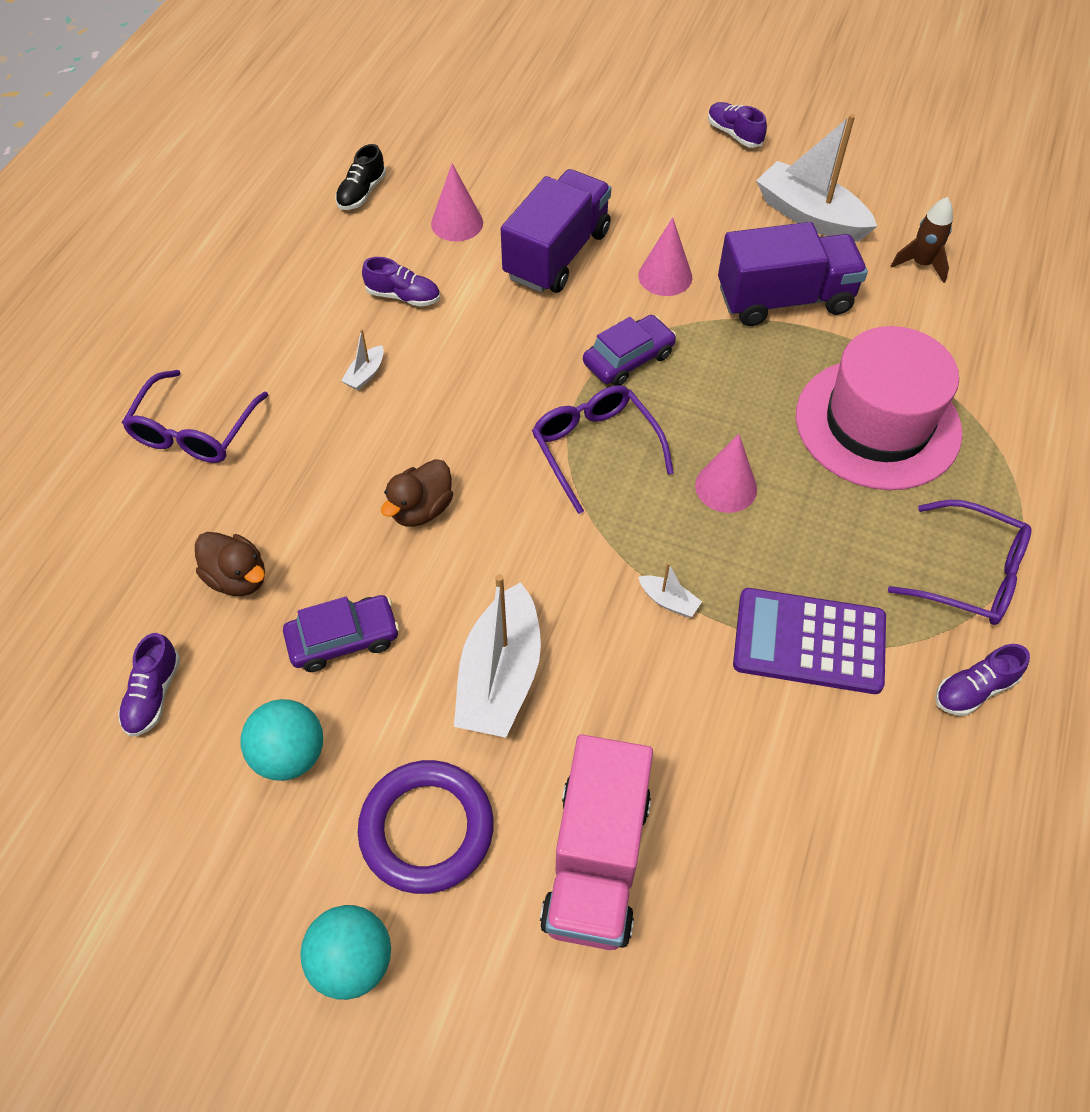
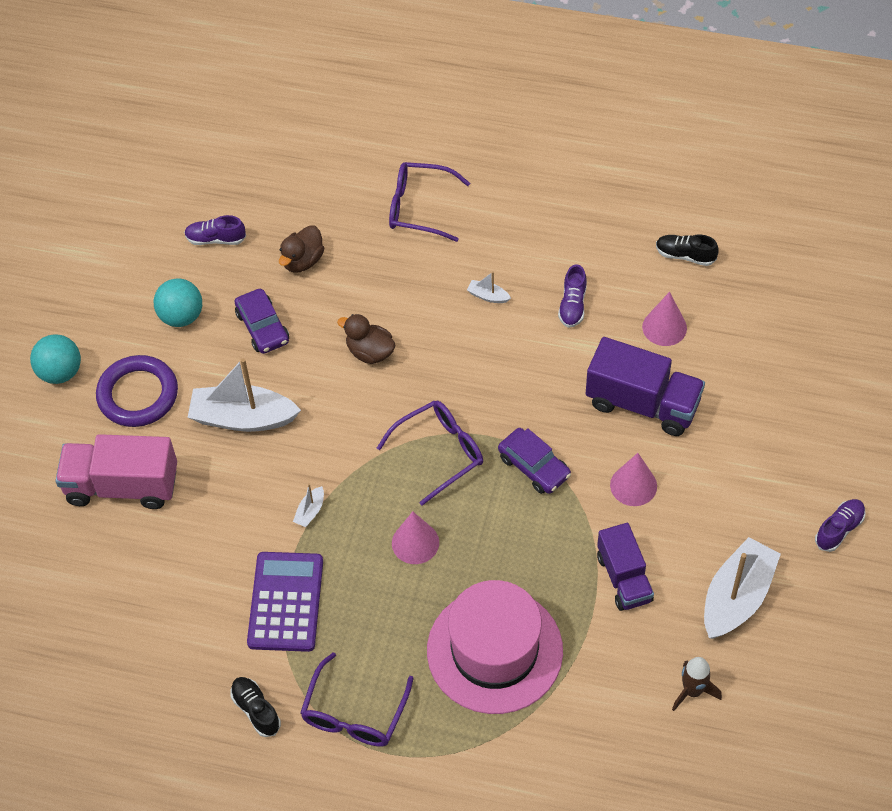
camera: 85 degrees right, 0 degrees up
purple truck [718,222,868,326] -> purple truck [597,523,654,611], size x0.67
purple shoe [935,644,1030,716] -> black shoe [231,677,281,737]

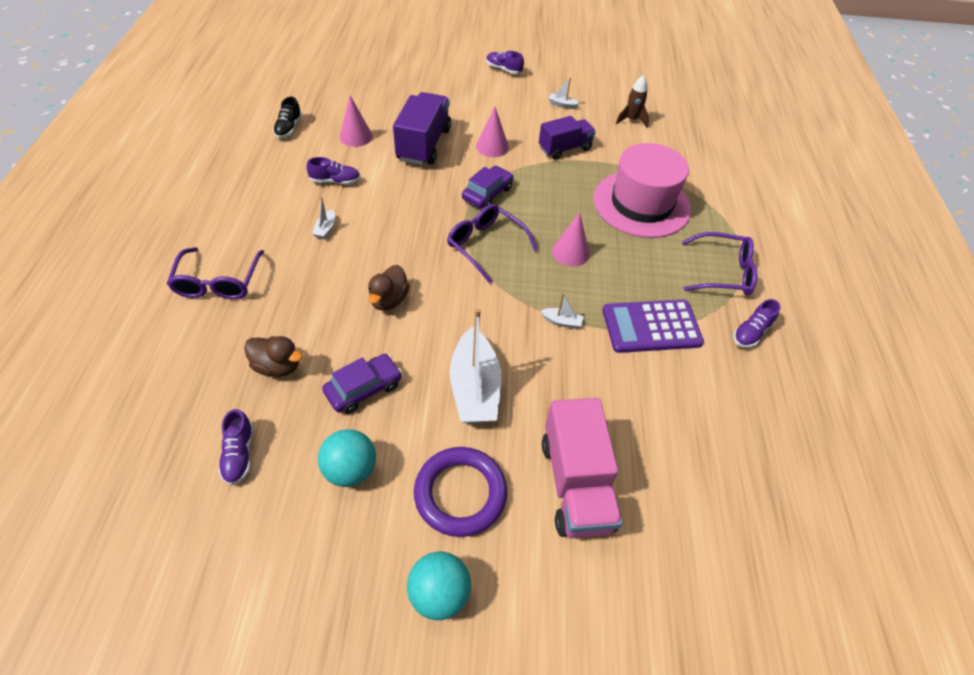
camera: 105 degrees left, 5 degrees down
black shoe [231,677,281,737] -> purple shoe [733,299,781,348]
white boat [704,537,781,639] -> white boat [549,77,579,109], size x0.42

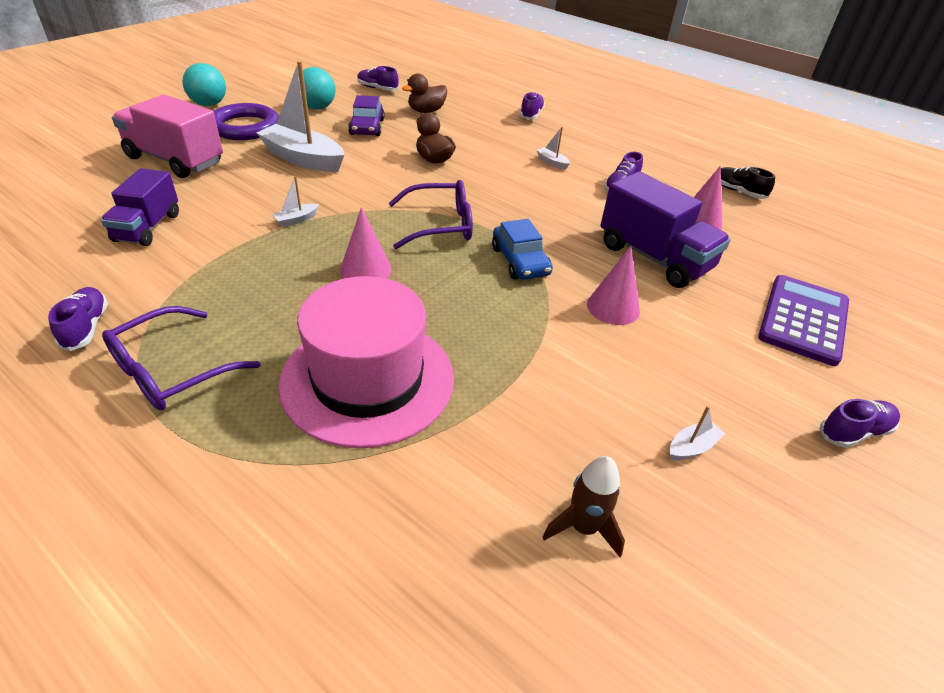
camera: 125 degrees right, 10 degrees down
purple glasses [167,247,264,299] -> purple shoe [520,92,545,119]
purple car [462,166,513,208] -> blue car [492,219,553,280]
purple truck [539,116,596,160] -> purple truck moved to [101,168,179,246]
purple calculator [602,299,704,353] -> purple calculator moved to [758,275,849,366]

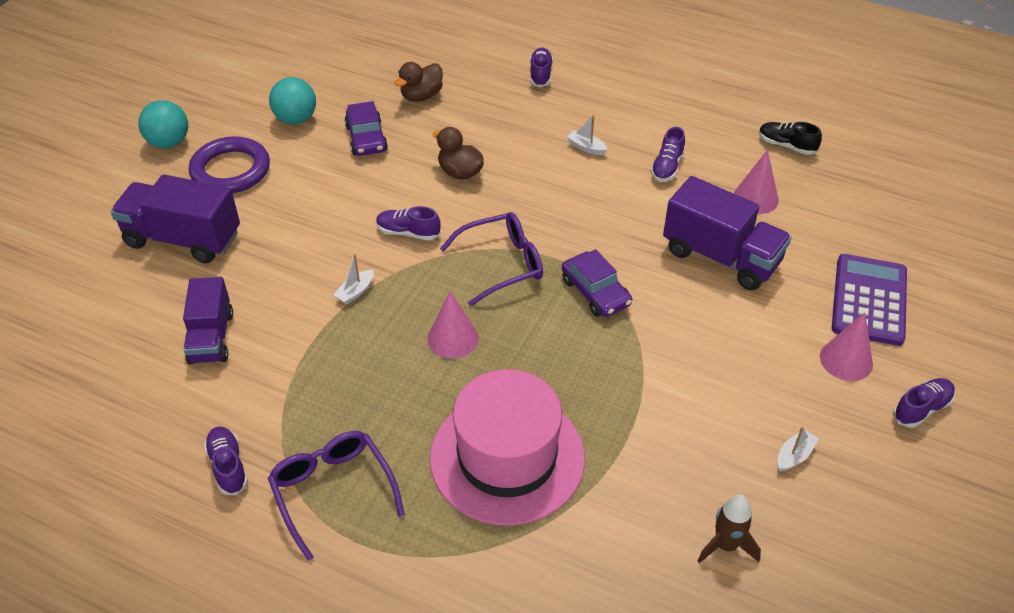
camera: 10 degrees left, 5 degrees up
purple glasses [102,306,260,410] -> purple glasses turned 120 degrees clockwise [268,431,405,561]
pink truck [112,95,223,178] -> purple truck [110,174,240,263]
white boat [256,61,344,172] -> none
purple shoe [357,66,399,91] -> purple shoe moved to [376,206,441,240]
blue car [492,219,553,280] -> purple car [562,249,632,317]
pink cone [587,246,640,325] -> pink cone moved to [820,312,873,381]

